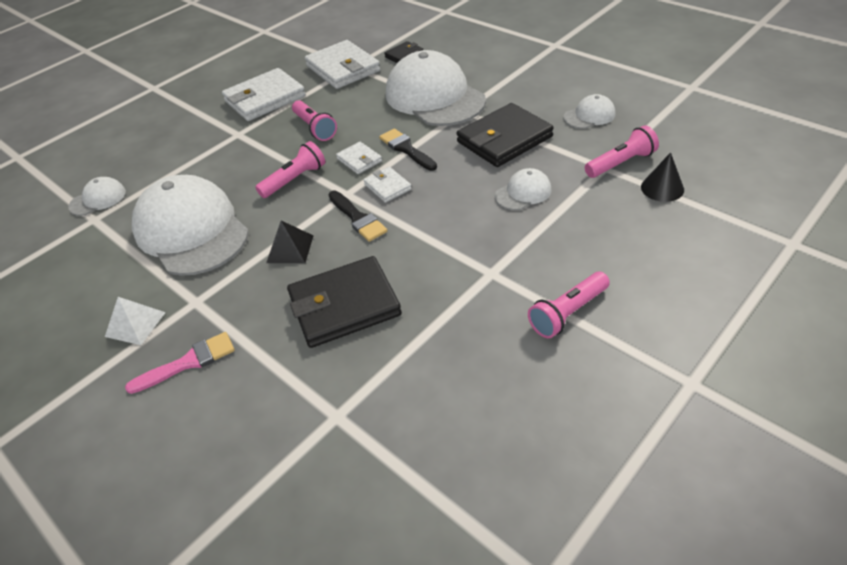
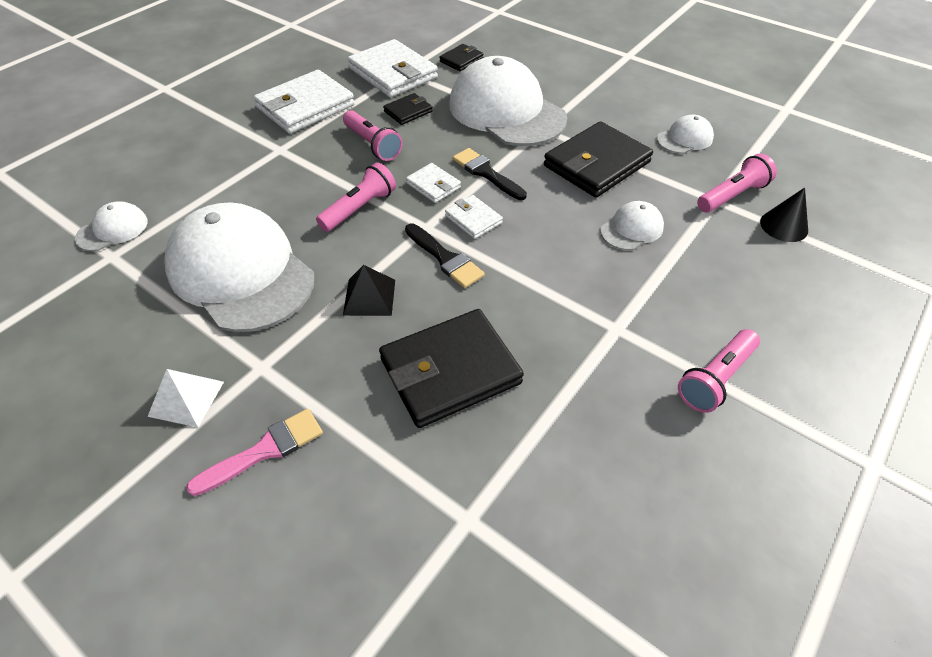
camera: 10 degrees left, 5 degrees up
none -> black wallet [383,93,433,125]

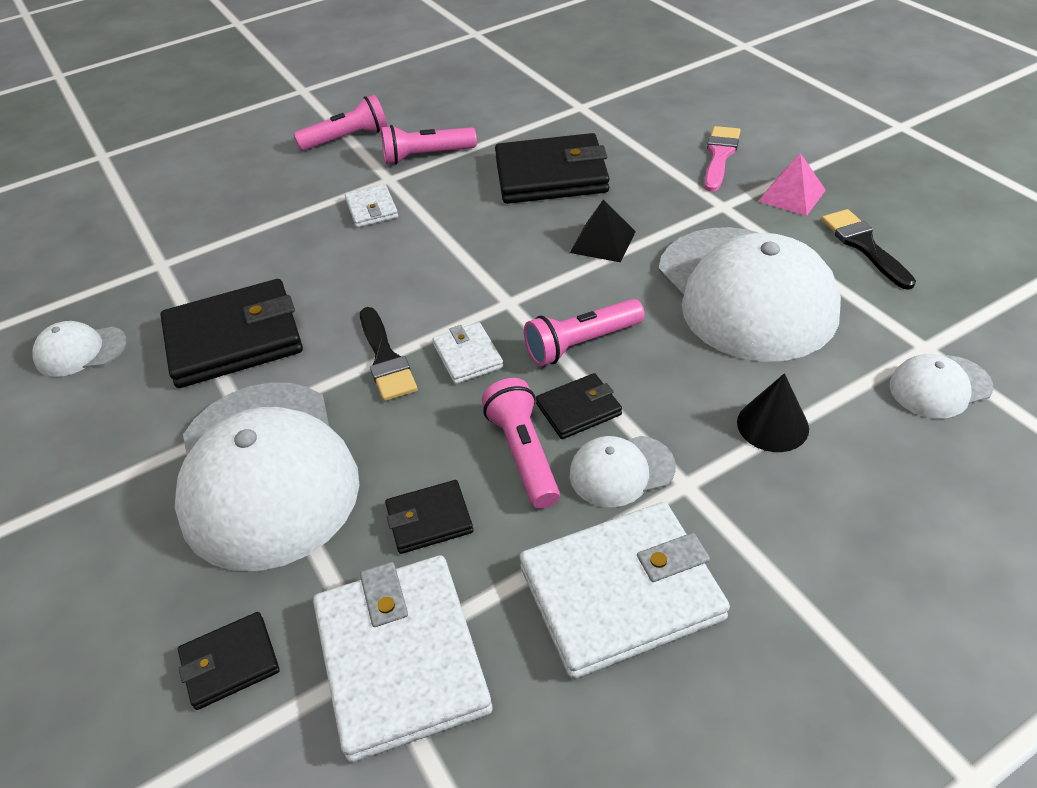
camera: 155 degrees left, 5 degrees down
white pyramid [147,369,224,427] -> pink pyramid [758,153,826,216]
pink brush [186,409,323,496] -> pink brush turned 120 degrees clockwise [704,126,740,192]
black brush [405,223,485,288] -> black brush moved to [821,209,916,290]
white wallet [445,195,503,239] -> white wallet moved to [345,184,398,228]
white cap [600,201,664,250] -> white cap moved to [570,436,676,507]
pink flashlight [697,153,777,213] -> pink flashlight moved to [381,125,477,165]
black cone [760,187,808,242] -> black cone moved to [737,373,809,452]
none -> black wallet [536,373,622,439]

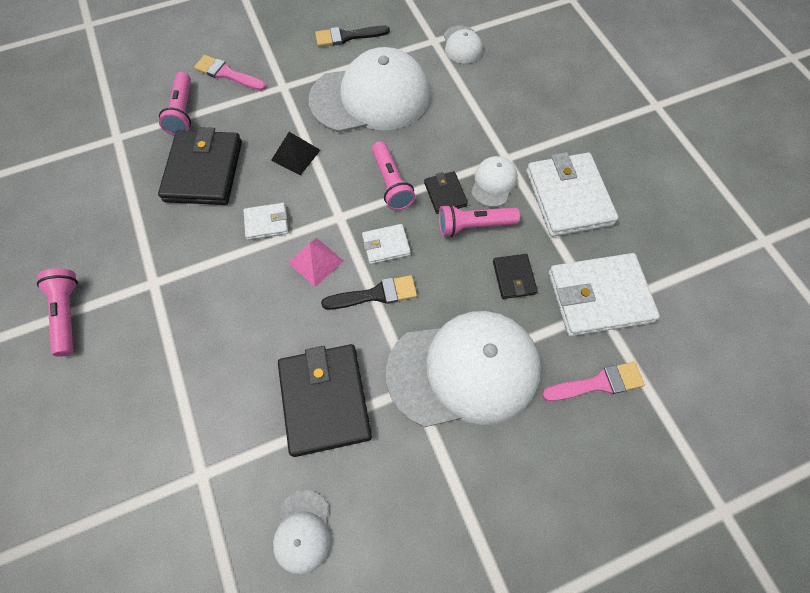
camera: 85 degrees left, 20 degrees up
black wallet [178,612,280,710] -> pink brush [542,362,645,401]
white wallet [345,184,398,228] -> white wallet moved to [244,203,288,240]
pink flashlight [381,125,477,165] -> pink flashlight moved to [159,72,191,135]
white cap [570,436,676,507] -> white cap turned 150 degrees counterclockwise [471,156,518,207]
black cone [737,373,809,452] -> none
pink pyramid [758,153,826,216] -> pink pyramid moved to [288,238,343,287]

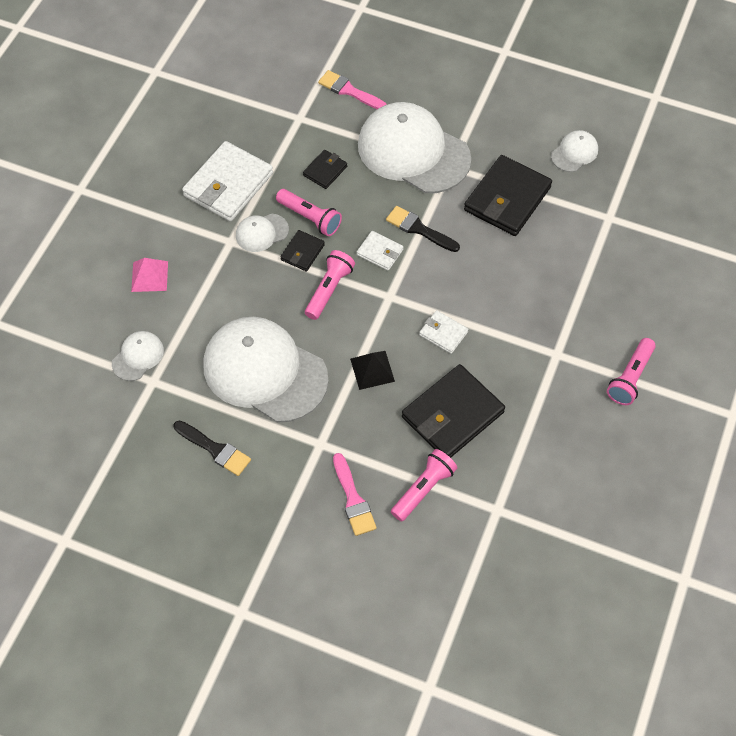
camera: 135 degrees left, 5 degrees down
pink pyramid [288,238,343,287] -> pink pyramid moved to [131,258,168,292]
white wallet [548,253,660,336] -> none

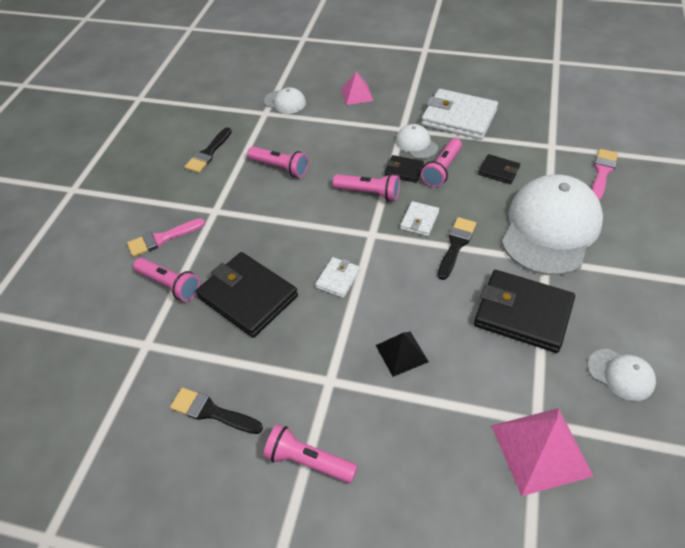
camera: 85 degrees right, 10 degrees down
white cap [203,317,329,423] -> pink flashlight [247,147,309,177]
black pyramid [350,351,395,390] -> black pyramid moved to [376,331,429,377]
none -> black brush [170,388,263,434]
none -> pink pyramid [491,408,594,496]

